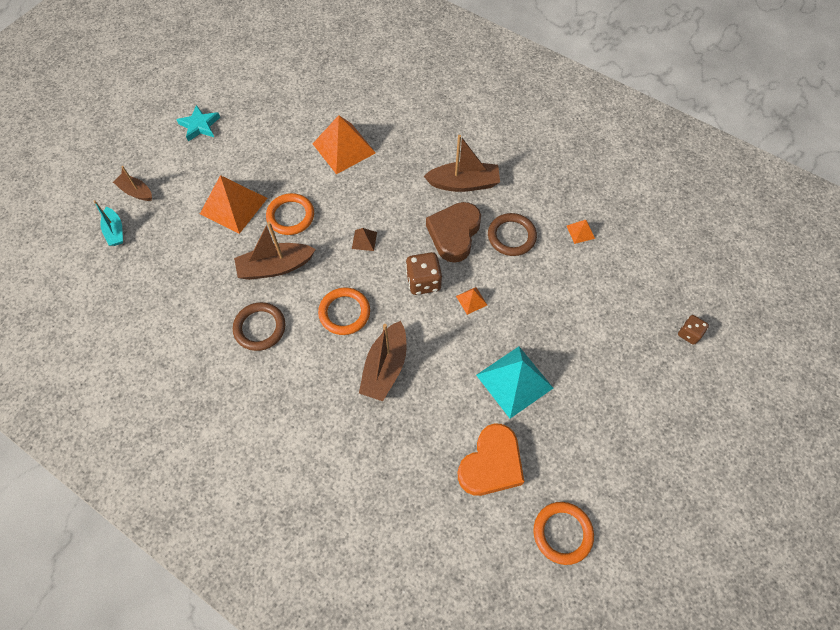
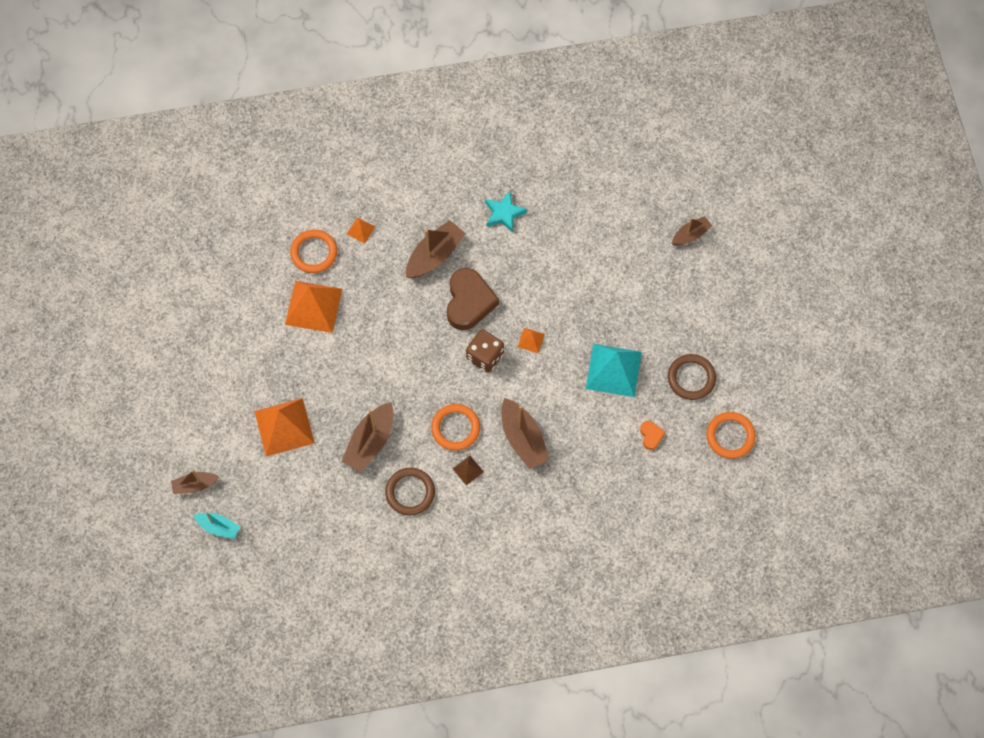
camera: 45 degrees left, 5 degrees up
turquoise star [176,105,220,142] -> turquoise star moved to [485,191,527,233]
orange ring [266,193,314,235] -> orange ring moved to [290,229,337,273]
brown pyramid [352,228,377,251] -> brown pyramid moved to [453,456,484,485]
brown heart [426,202,481,263] -> brown heart turned 150 degrees counterclockwise [447,268,499,330]
orange heart [458,424,524,496] -> orange heart [640,421,665,450], size x0.45
brown ring [488,213,537,256] -> brown ring moved to [668,354,716,400]
orange pyramid [567,220,595,244] -> orange pyramid moved to [347,217,376,243]
brown dice [678,315,709,345] -> brown boat [672,216,712,245]

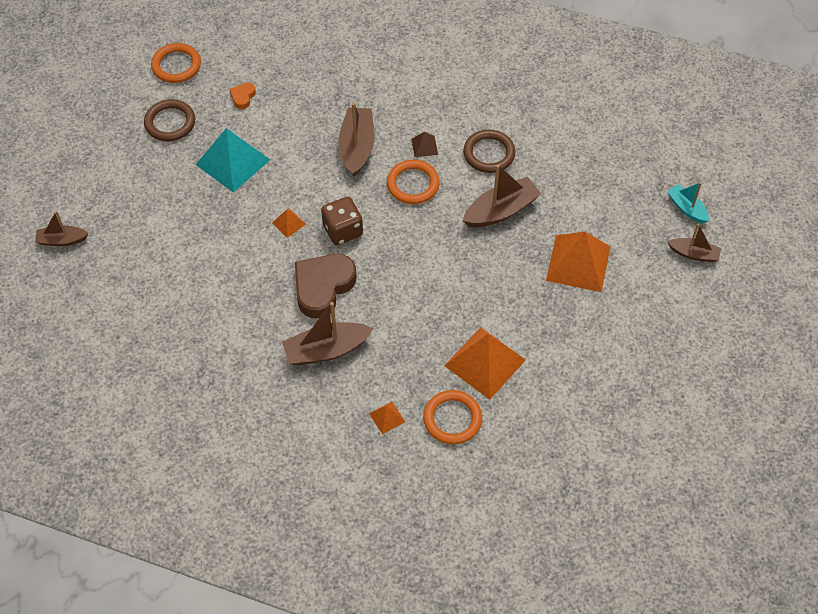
camera: 150 degrees left, 10 degrees down
turquoise star [485,191,527,233] -> none

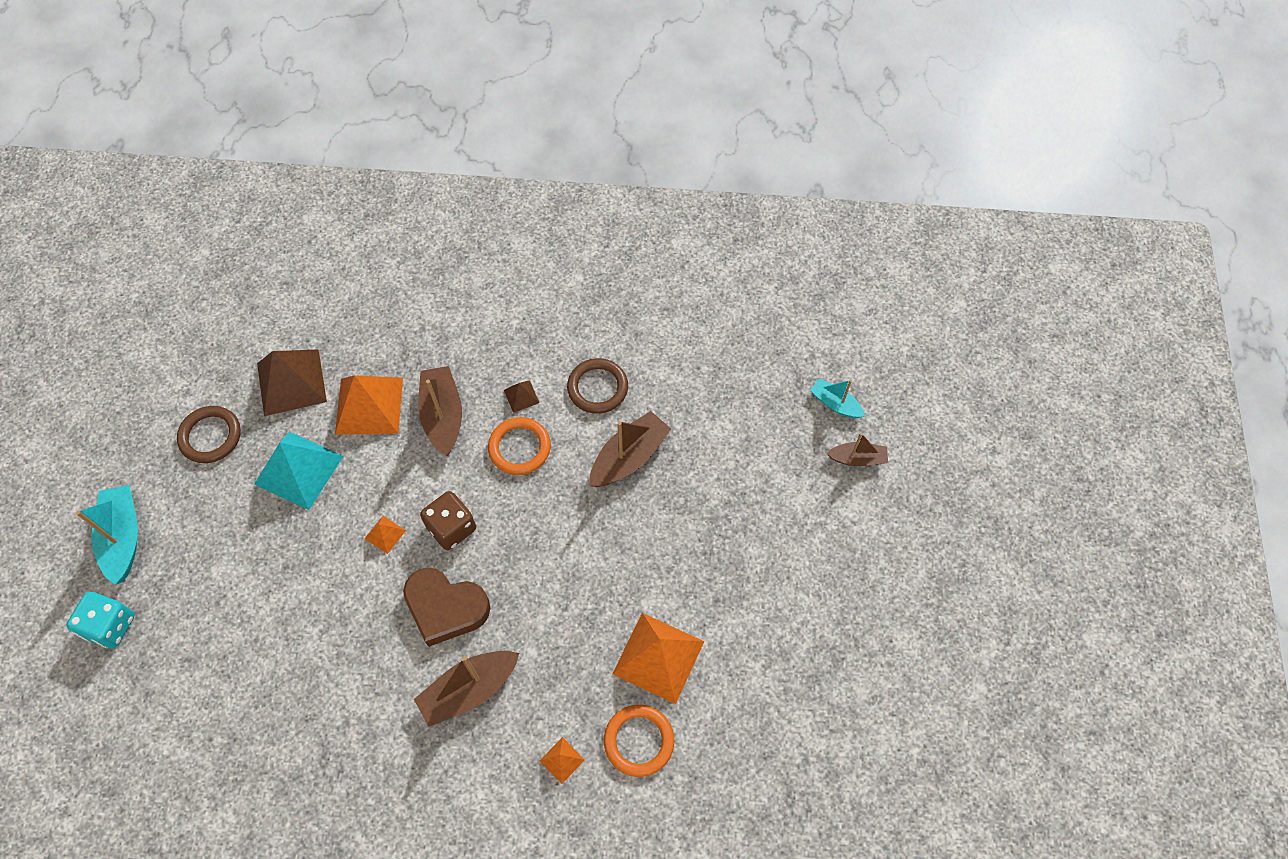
camera: 15 degrees left, 5 degrees up
brown boat [35,211,89,246] -> turquoise dice [67,592,134,648]
orange ring [151,43,201,83] -> none
orange heart [229,82,256,109] -> brown pyramid [257,349,327,416]
brown heart [295,254,356,319] -> brown heart turned 90 degrees counterclockwise [403,568,490,647]
orange pyramid [546,232,611,292] -> orange pyramid moved to [335,375,403,435]
none -> turquoise boat [76,485,138,585]

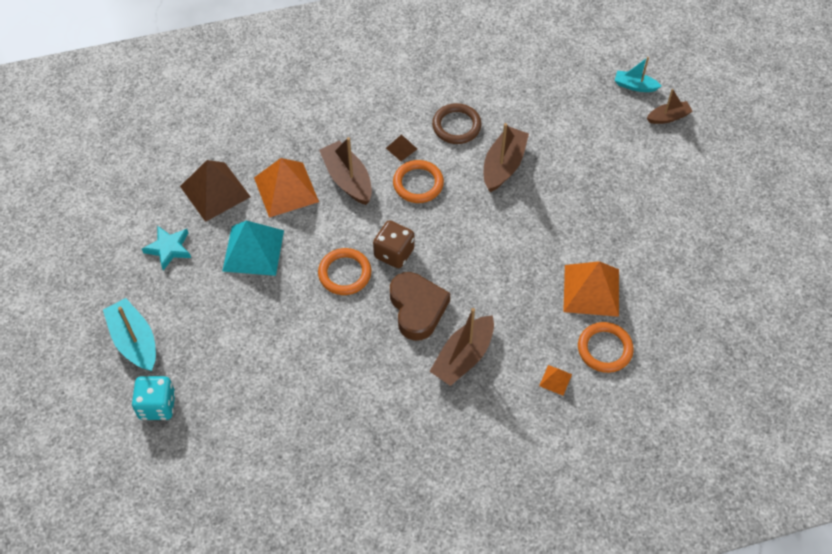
camera: 20 degrees left, 5 degrees down
brown ring [177,406,241,463] -> turquoise star [142,226,191,270]
orange pyramid [364,516,406,554] -> orange ring [318,248,371,295]
brown heart [403,568,490,647] -> brown heart turned 105 degrees counterclockwise [390,272,450,341]

